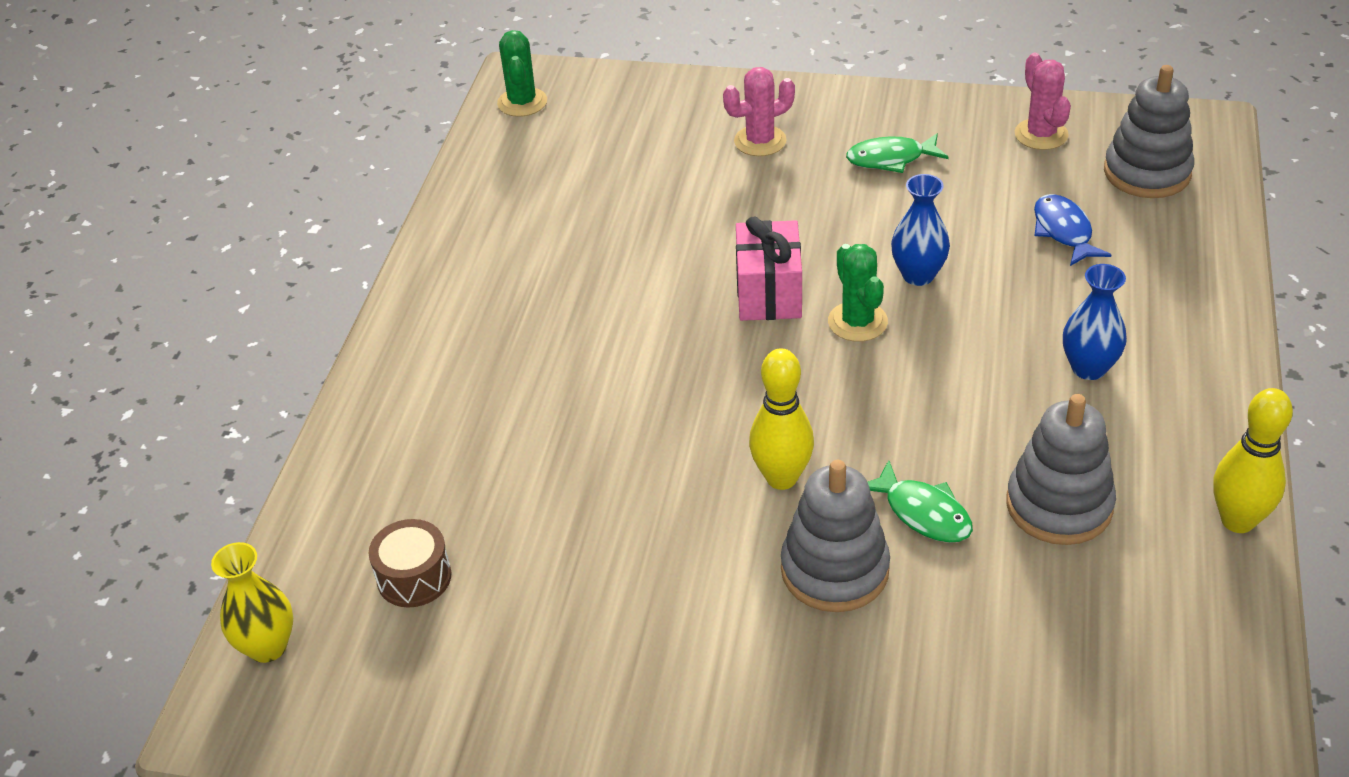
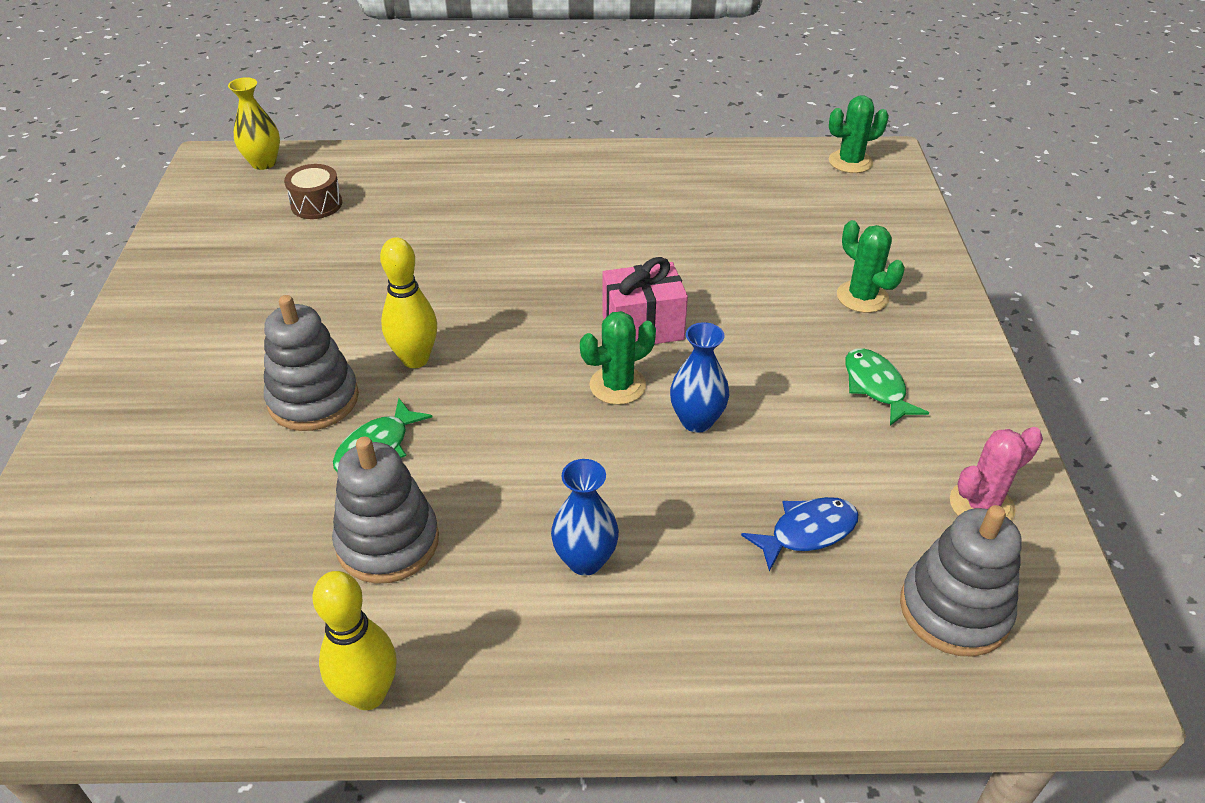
camera: 75 degrees right, 0 degrees up
pink cactus [723,67,795,156] -> green cactus [837,220,905,313]

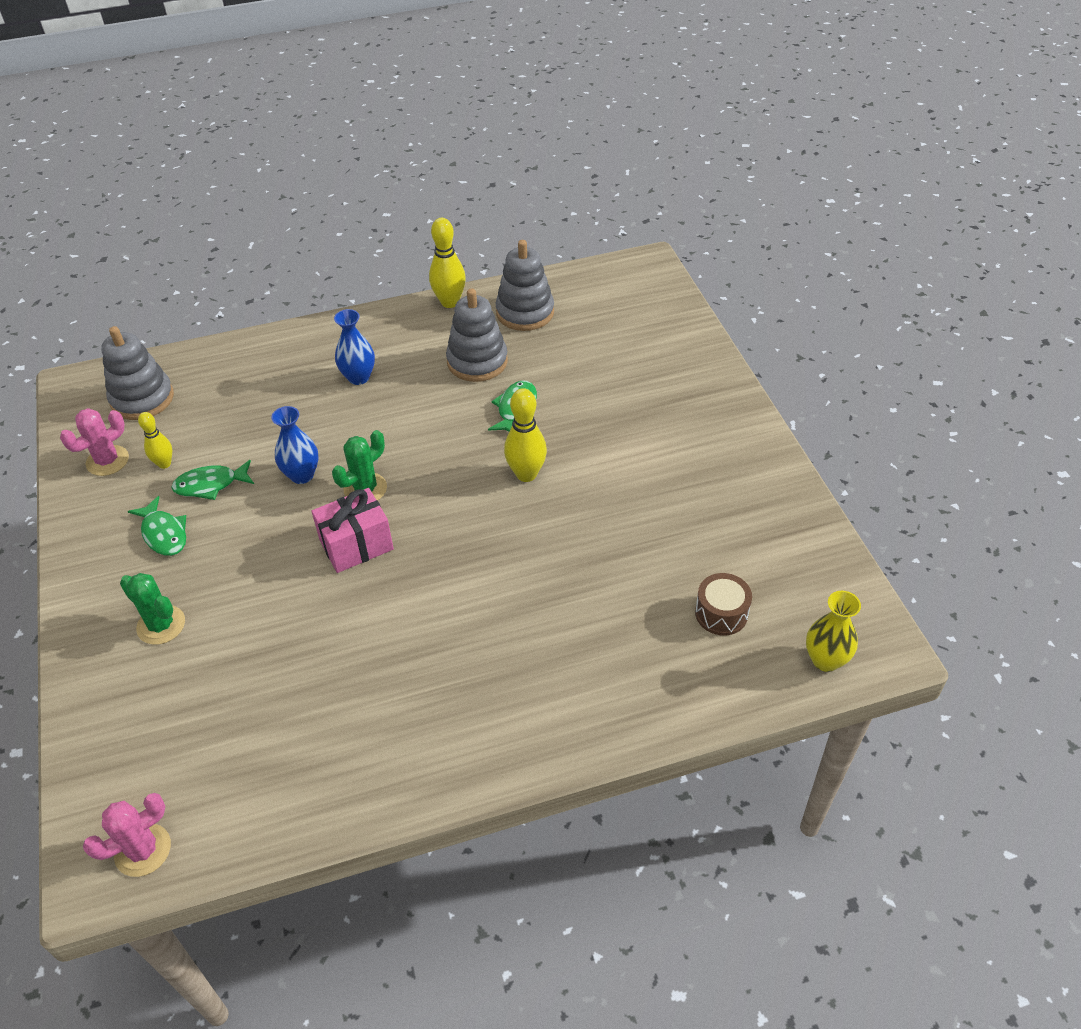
camera: 165 degrees right, 5 degrees up
grey stacking toy [264,295,359,431] -> grey stacking toy moved to [495,240,554,331]
blue fish [741,497,859,572] -> none
green cactus [829,95,889,173] -> pink cactus [83,793,171,877]
none -> yellow bowling pin [138,412,172,469]
none -> green fish [171,460,254,500]

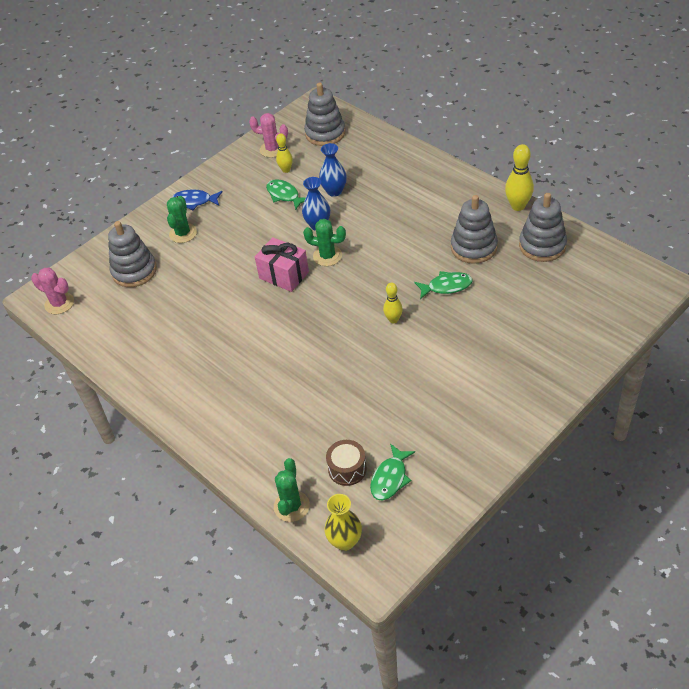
camera: 65 degrees right, 0 degrees up
green fish [128,496,186,556] -> green fish moved to [370,444,415,500]
blue vase [334,309,375,385] -> blue vase moved to [319,143,347,197]
yellow bowling pin [504,388,547,482] -> yellow bowling pin [383,283,403,324], size x0.63
none -> grey stacking toy [108,221,157,287]
none -> blue fish [172,189,223,210]
none -> green cactus [274,458,310,522]

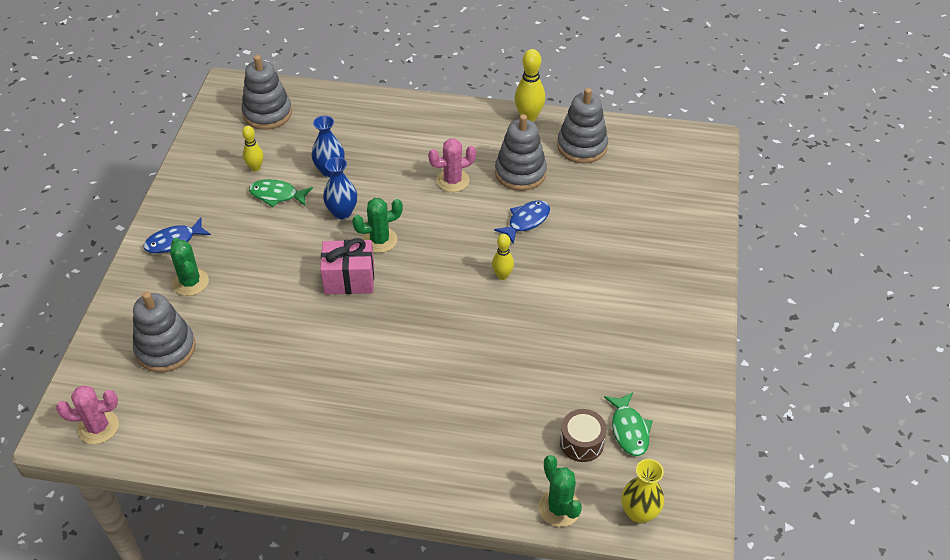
camera: 40 degrees left, 0 degrees up
pink cactus [249,113,288,158] -> pink cactus moved to [428,138,476,192]
green fish [414,271,473,299] -> blue fish [494,200,550,244]

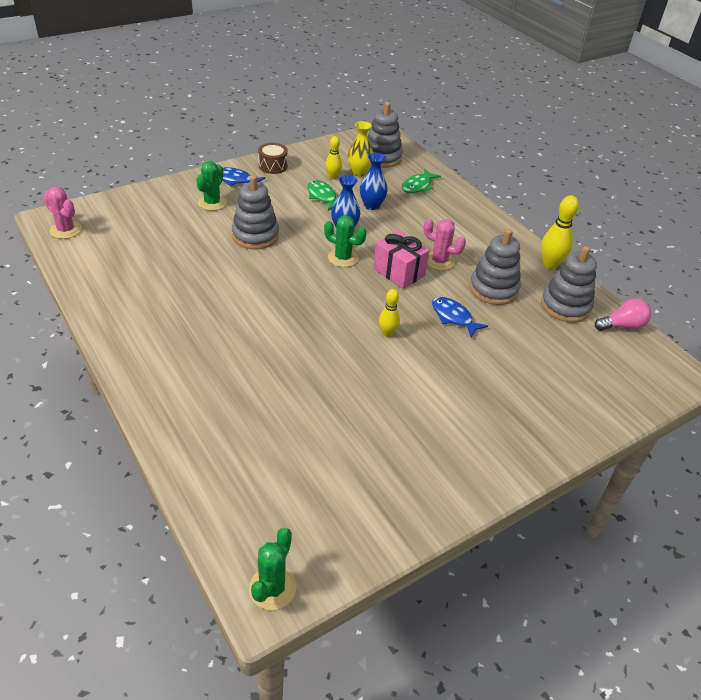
camera: 45 degrees right, 5 degrees down
grey stacking toy [133,292,196,372] -> grey stacking toy moved to [232,175,279,250]
pink gift [320,238,374,294] -> pink gift moved to [373,230,430,289]
blue fish [494,200,550,244] -> blue fish turned 135 degrees counterclockwise [432,297,488,338]
green cactus [538,455,582,527] -> green cactus moved to [249,528,296,610]
brown drum [560,409,607,462] -> brown drum moved to [258,143,288,174]
green fish [604,392,653,456] -> green fish moved to [402,169,441,193]
yellow vase [621,459,664,524] -> yellow vase moved to [348,121,373,177]
none -> pink light bulb [595,299,651,331]

